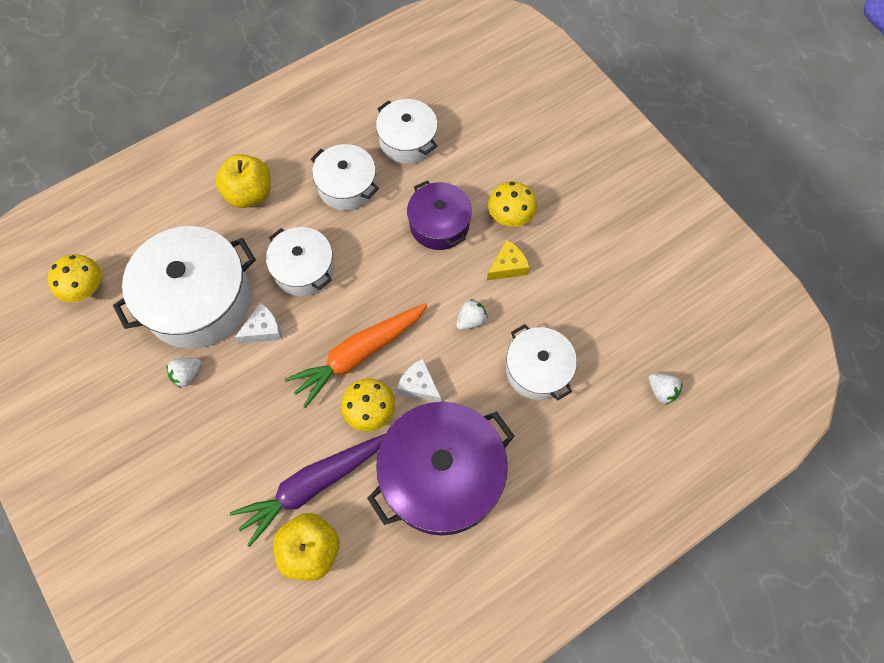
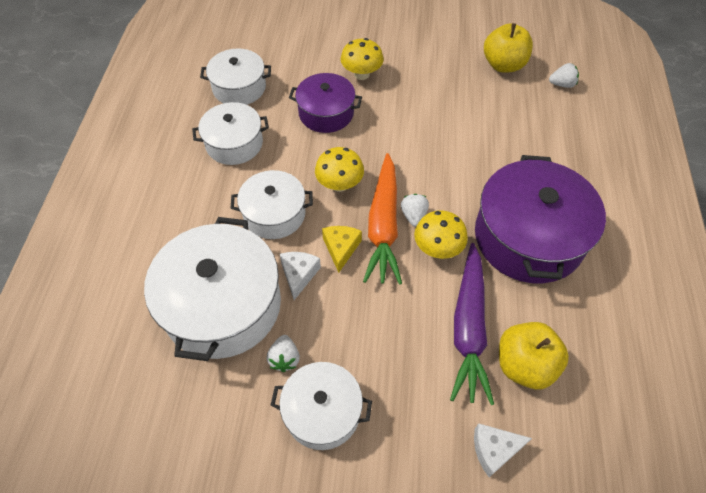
camera: 50 degrees left, 10 degrees down
yellow mushroom [48,254,101,302] -> yellow mushroom moved to [315,147,364,192]
yellow apple [215,154,270,208] -> yellow apple moved to [484,23,533,72]
white cheese [397,359,441,402] -> white cheese moved to [474,423,532,477]
white strawberry [456,299,488,330] -> white strawberry moved to [401,194,429,227]
yellow cheese [487,240,530,281] -> yellow cheese moved to [322,226,362,273]
white pot [506,324,577,400] -> white pot moved to [270,362,372,450]

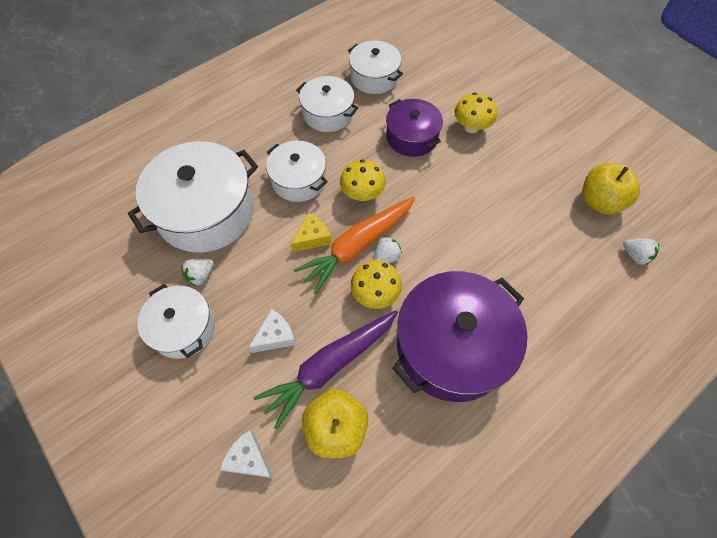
camera: 45 degrees right, 5 degrees up
white cheese [280,252,321,300] -> white cheese moved to [248,309,296,353]

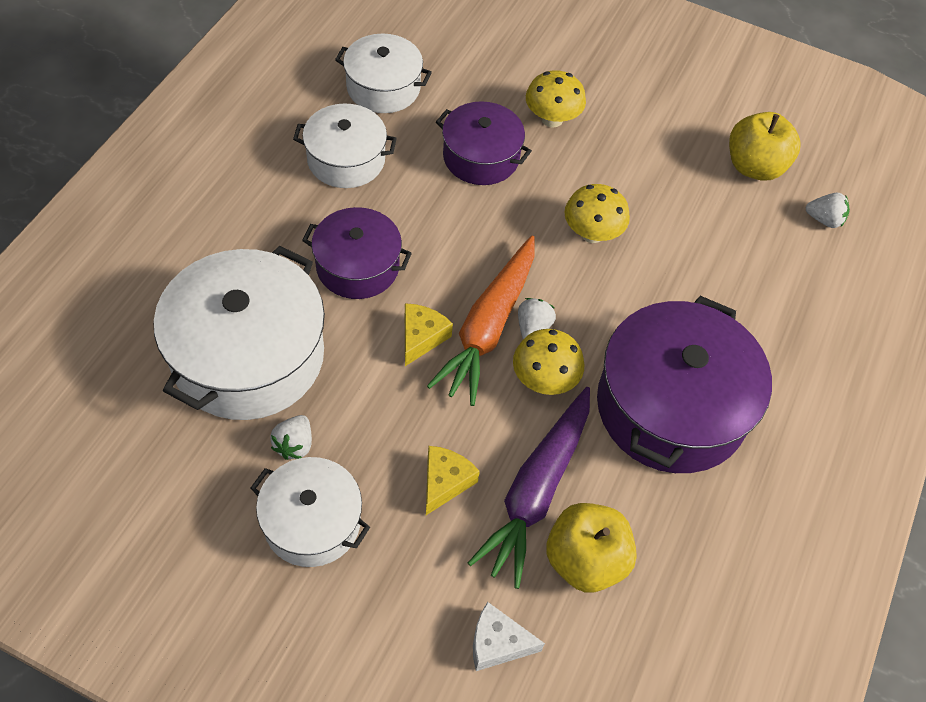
camera: 30 degrees left, 5 degrees down
white cheese [248,309,296,353] -> yellow cheese [426,446,480,515]
white pot [266,141,328,202] -> purple pot [302,207,412,299]
yellow mushroom [340,159,386,201] -> yellow mushroom moved to [564,184,630,243]

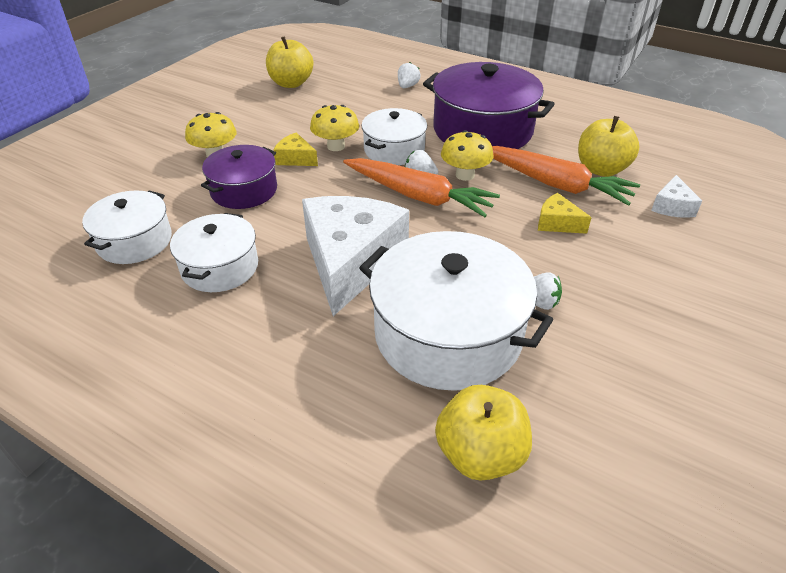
camera: 80 degrees left, 15 degrees down
white pot [251,457,370,567] -> white pot moved to [362,108,427,165]
purple pot [302,207,412,299] -> white cheese [302,196,409,316]
yellow cheese [405,303,453,366] -> yellow cheese moved to [273,133,318,166]
purple carrot [468,387,590,589] -> orange carrot [492,146,640,206]
white strawberry [806,193,850,228] -> white strawberry moved to [398,62,421,88]
none -> yellow apple [435,385,532,481]

